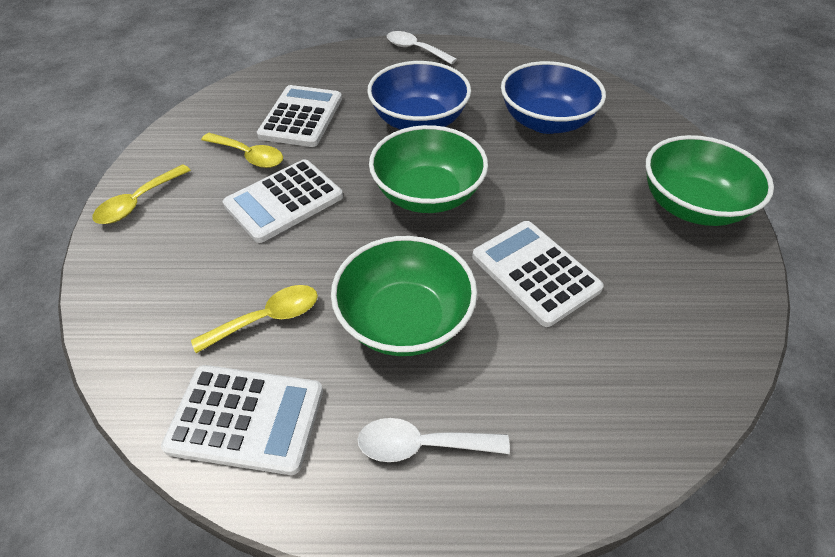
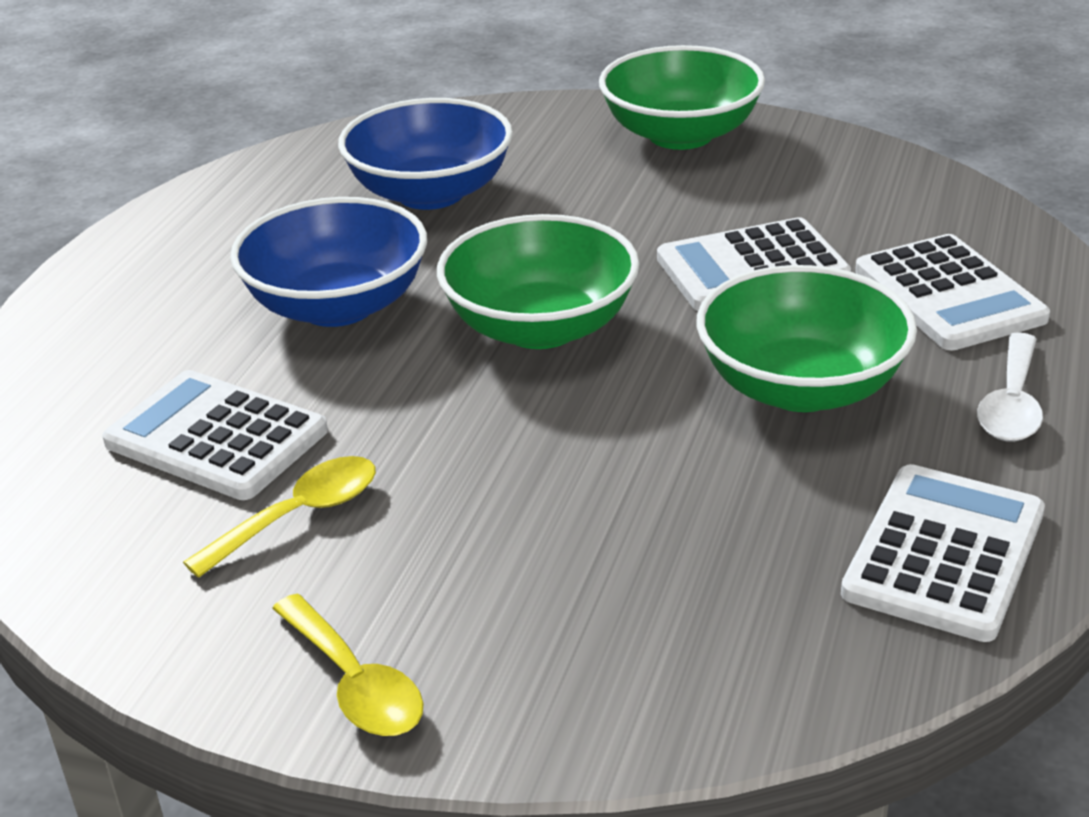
camera: 70 degrees left, 15 degrees down
yellow spoon [191,285,318,353] -> none
white calculator [223,159,343,243] -> white calculator moved to [855,234,1050,351]
white spoon [387,31,457,64] -> none

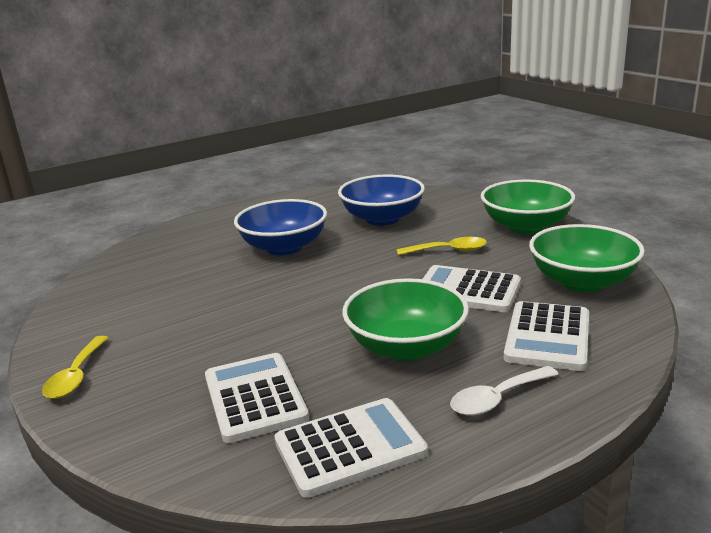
camera: 40 degrees right, 10 degrees down
white calculator [102,370,328,500] -> white calculator moved to [205,353,309,443]
yellow spoon [183,456,376,578] -> yellow spoon moved to [397,237,487,255]
green bowl [437,214,639,349] -> green bowl moved to [529,224,645,292]

